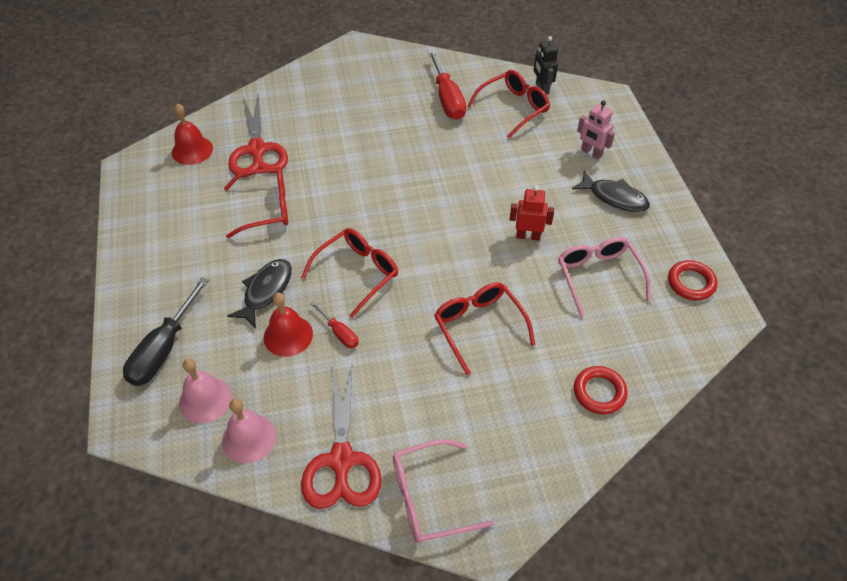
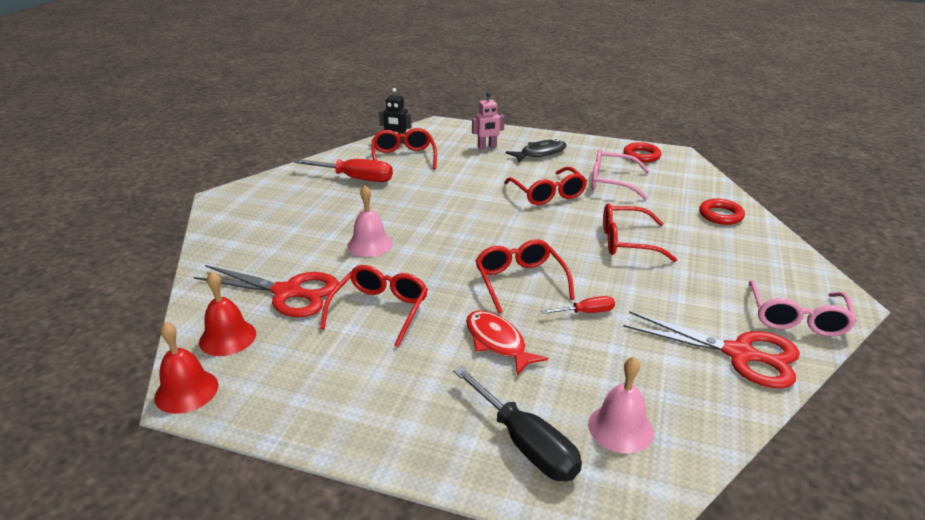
camera: 60 degrees left, 20 degrees down
pink bell [222,399,276,464] -> pink bell moved to [347,185,393,257]
black fish [227,259,292,328] -> red fish [466,311,548,376]
red bell [264,293,313,357] -> red bell moved to [154,321,218,414]
red robot [509,185,554,241] -> red glasses [504,167,587,205]

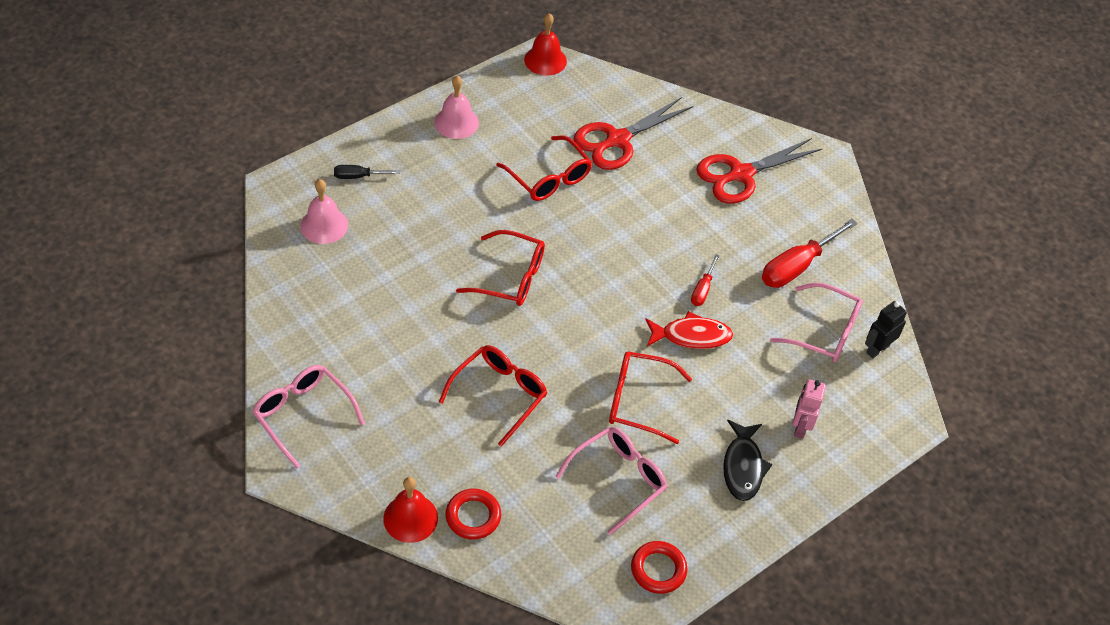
camera: 120 degrees right, 20 degrees up
red bell [199,271,256,356] -> red bell moved to [383,477,438,543]
pink bell [347,185,393,257] -> pink bell moved to [434,75,479,139]
red glasses [372,128,437,169] -> pink glasses [770,283,863,362]
black screwdriver [453,366,582,481] -> black screwdriver [334,165,400,179], size x0.53
red fish [466,311,548,376] -> red fish moved to [645,311,733,349]
red screwdriver [542,296,615,314] -> red screwdriver moved to [691,254,720,306]
red scissors [623,311,800,389] -> red scissors moved to [696,138,823,204]

